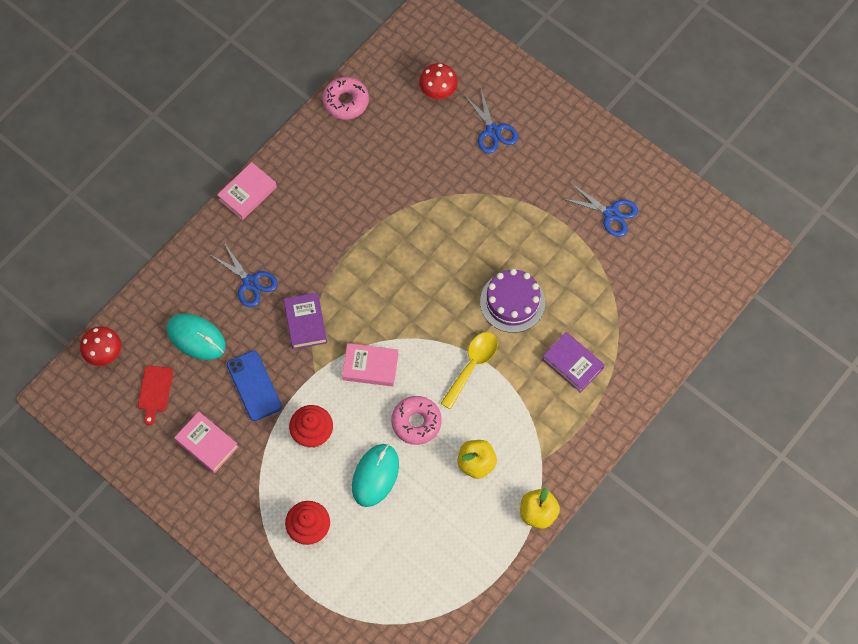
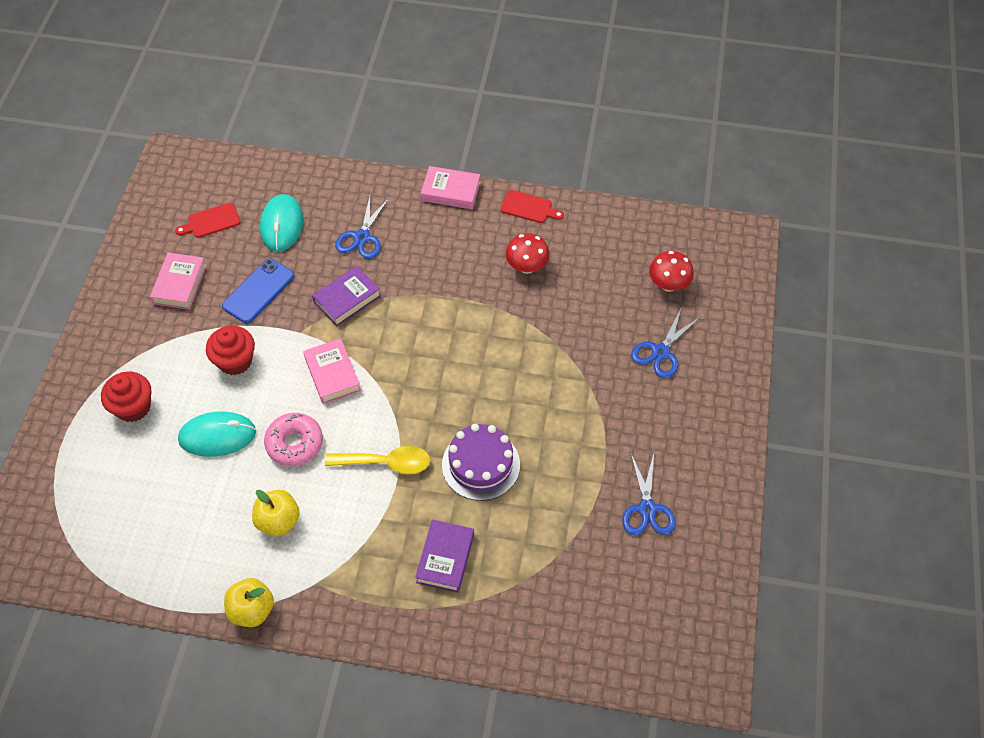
camera: 60 degrees right, 10 degrees down
red mushroom [80,326,121,366] -> red mushroom moved to [506,233,550,274]
pink donut [323,77,369,120] -> none
none -> red cutting board [500,190,564,223]

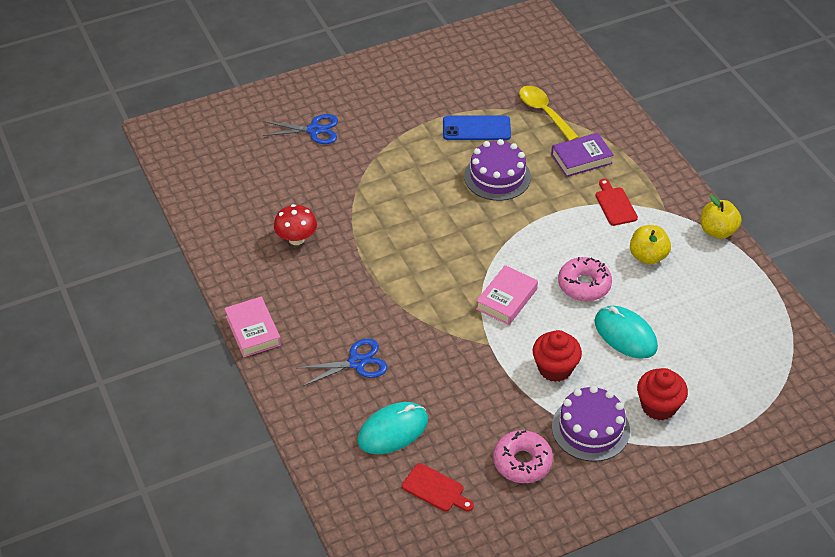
camera: 125 degrees left, 10 degrees down
pink book [150,252,206,310] -> pink donut [493,430,553,483]
blue phone [222,258,295,324] -> blue phone moved to [443,115,511,140]
purple book [312,266,381,326] -> none
yellow spoon [325,446,430,474] -> yellow spoon moved to [519,86,579,141]
red cutting board [500,190,564,223] -> red cutting board moved to [595,179,638,226]
blue scissors [622,454,676,535] -> none
red mushroom [649,251,694,292] -> none
none -> purple cake [552,386,630,462]

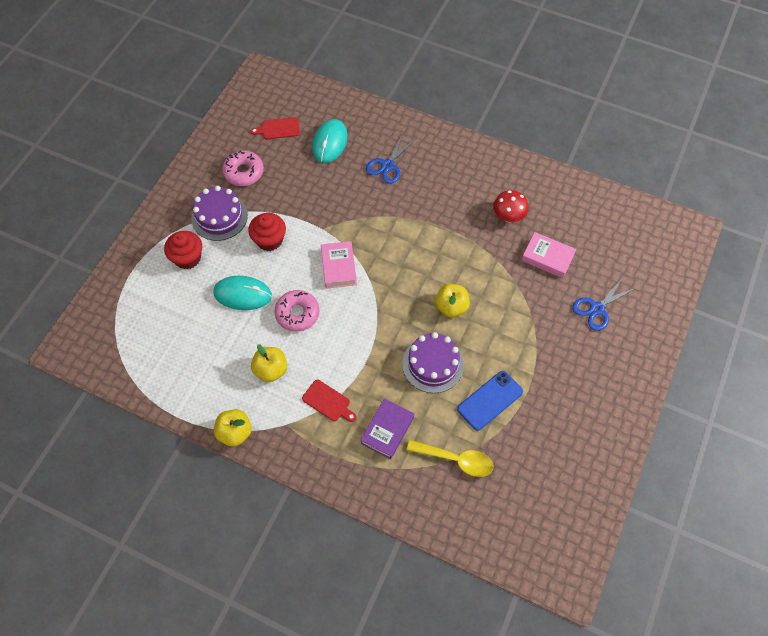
camera: 140 degrees right, 15 degrees up
pink book [224,297,281,357] -> pink book moved to [521,232,576,278]
none -> yellow apple [435,284,470,318]

